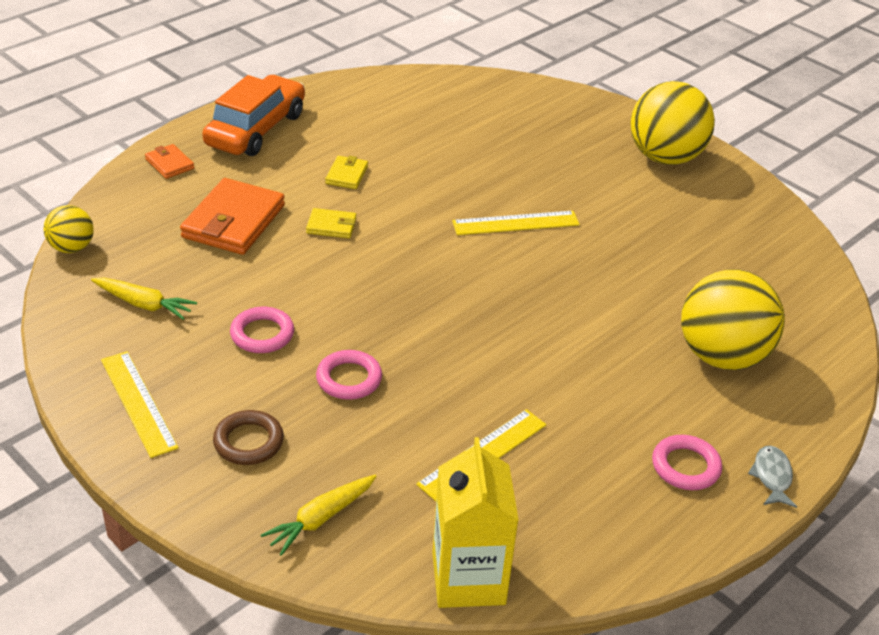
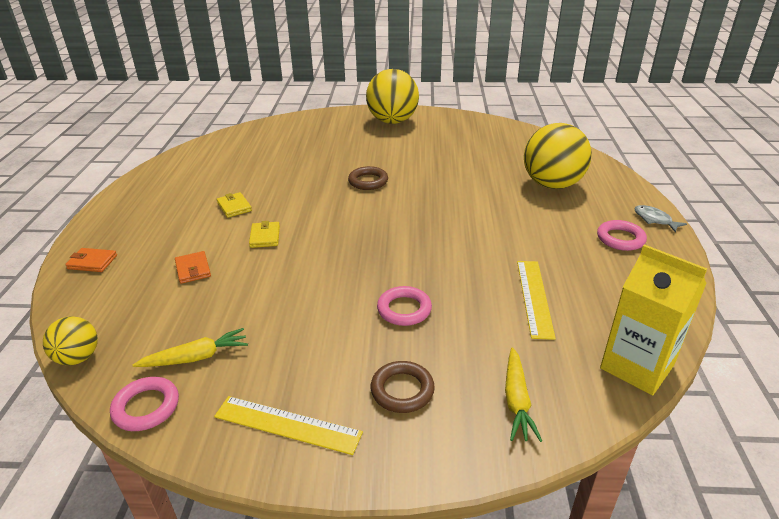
camera: 40 degrees left, 5 degrees down
orange wallet [180,178,285,255] -> orange wallet [175,251,211,284], size x0.49
orange car [202,75,305,156] -> none
pink ring [230,307,294,353] -> pink ring moved to [110,377,179,431]
yellow wallet [306,208,356,238] -> yellow wallet turned 60 degrees counterclockwise [249,221,280,248]
yellow ruler [452,211,580,235] -> brown ring [348,166,388,190]

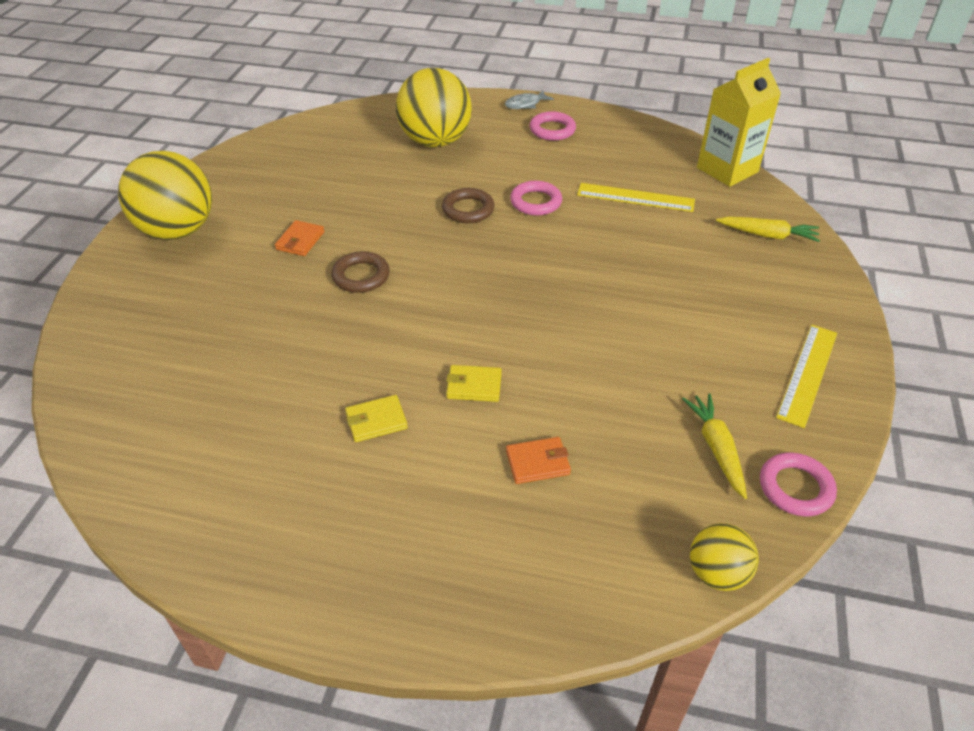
camera: 80 degrees left, 10 degrees up
orange wallet [65,248,117,272] -> orange wallet moved to [275,220,325,256]
brown ring [371,361,435,413] -> brown ring moved to [442,188,495,223]
pink ring [377,286,432,326] -> pink ring moved to [510,181,562,216]

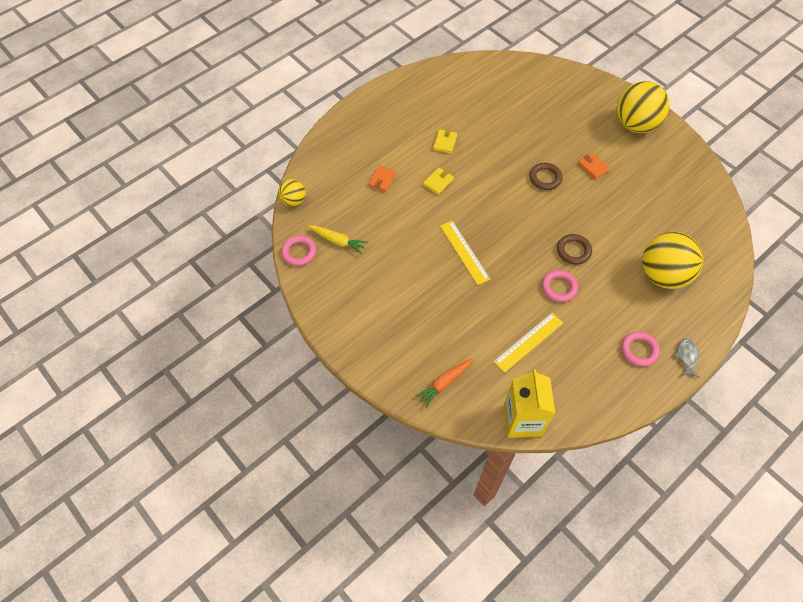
camera: 125 degrees right, 15 degrees up
yellow carrot [716,217,820,242] -> orange carrot [415,358,473,408]
yellow ruler [776,325,837,428] -> yellow ruler moved to [440,221,490,285]

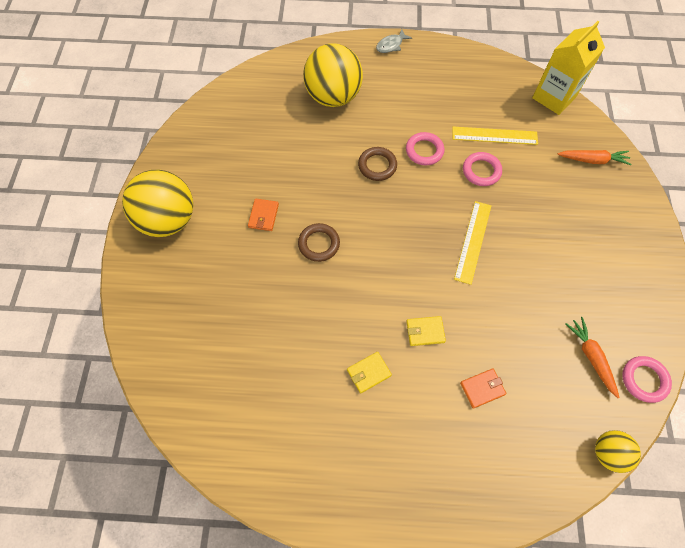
camera: 135 degrees left, 5 degrees up
yellow carrot [308,225,368,254] -> orange carrot [566,317,620,398]
pink ring [621,331,660,367] -> pink ring moved to [463,152,502,186]

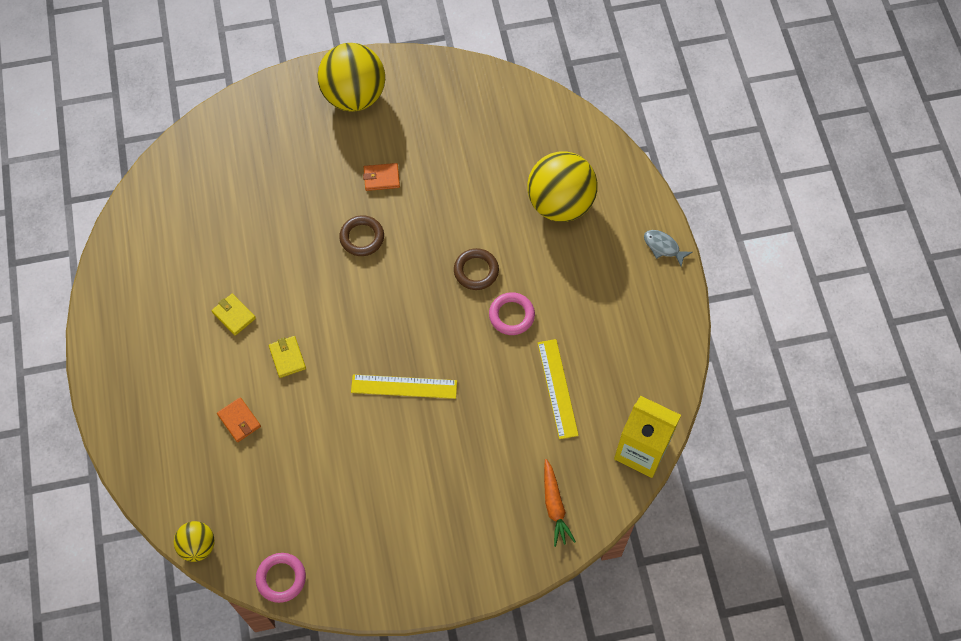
camera: 75 degrees right, 0 degrees up
pink ring [463,152,502,186] -> none
orange carrot [566,317,620,398] -> none

